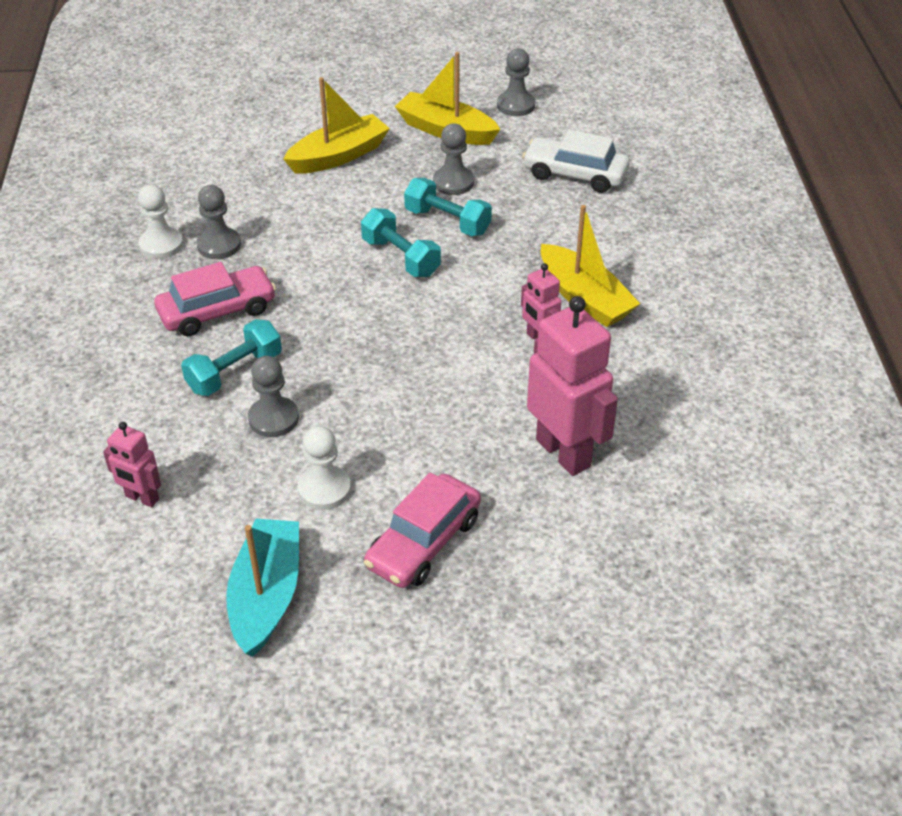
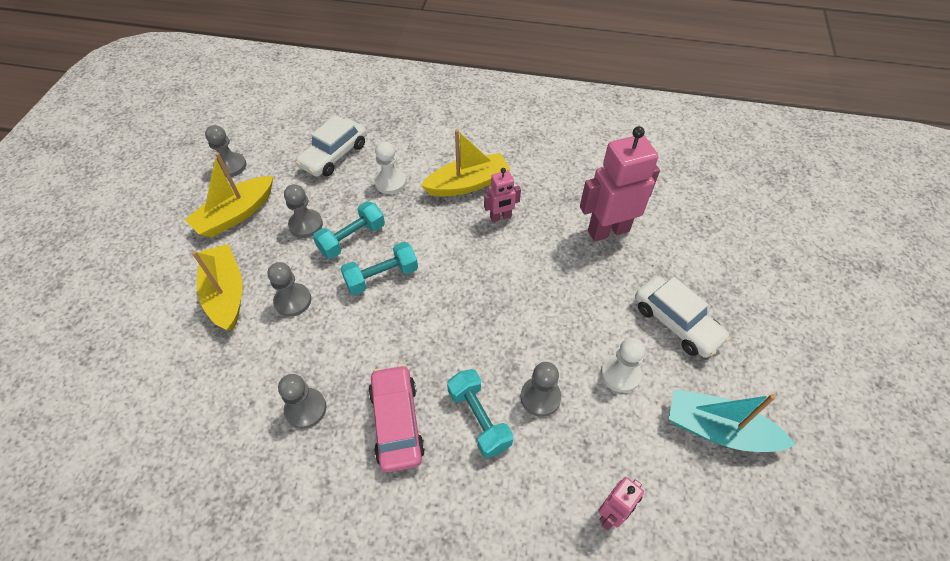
camera: 75 degrees left, 10 degrees up
white pawn [138,185,183,259] -> white pawn moved to [374,141,406,194]
pink car [364,472,481,588] -> white car [635,276,730,358]
none -> grey pawn [268,262,311,317]

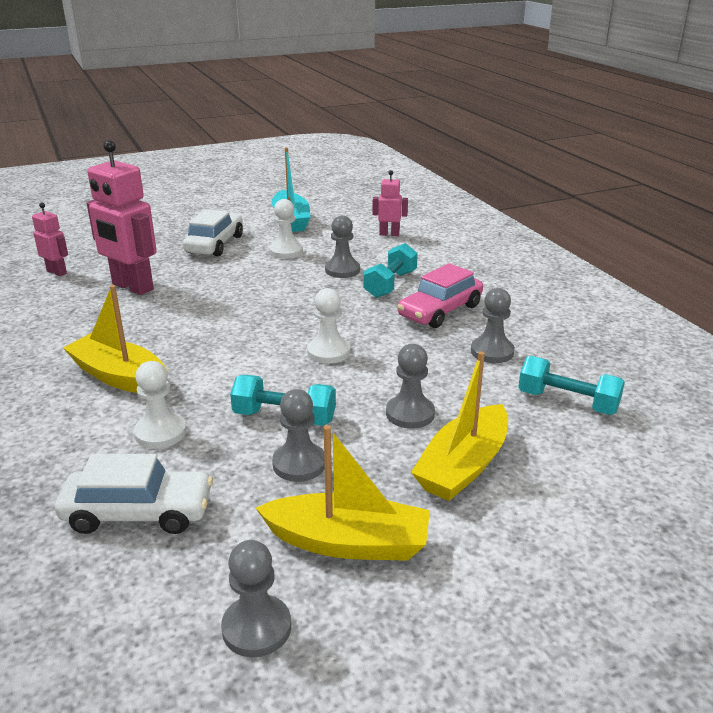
camera: 125 degrees left, 25 degrees down
turquoise dumbbell [341,242,418,295] -> turquoise dumbbell moved to [518,356,625,415]
pink robot [484,168,521,222] -> pink robot moved to [32,202,68,276]
none -> white pawn [307,288,350,364]

